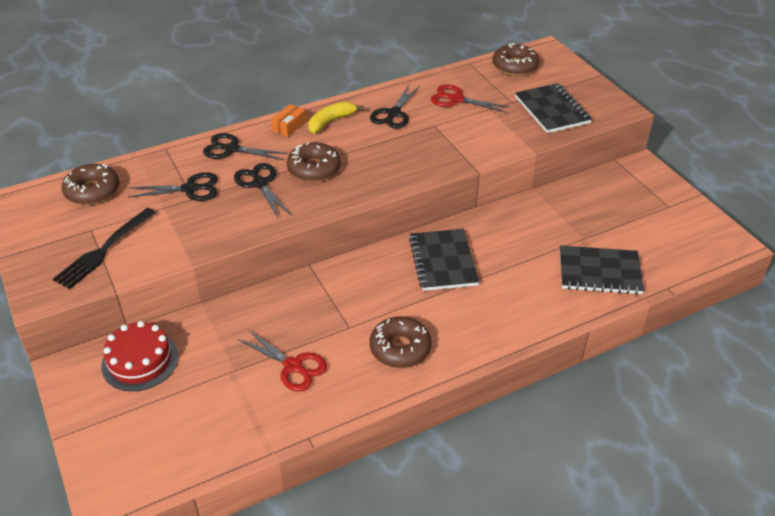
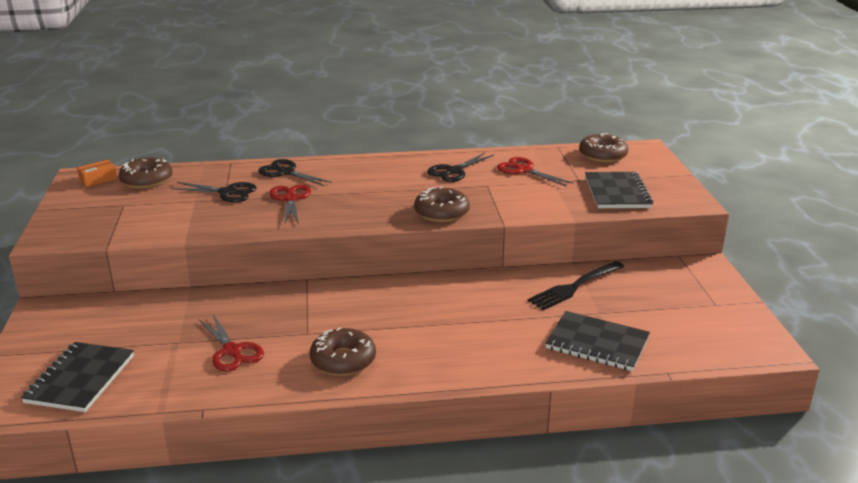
camera: 20 degrees right, 15 degrees down
black fork [53,208,156,289] -> black fork moved to [527,261,624,310]
red cake [101,321,178,391] -> none
black scissors [234,163,291,218] -> red scissors [269,184,311,225]
orange box [271,104,306,137] -> orange box moved to [77,160,117,187]
brown donut [287,142,341,182] -> brown donut moved to [414,187,470,222]
yellow banana [308,101,364,133] -> none
black notebook [409,229,480,291] -> black notebook moved to [21,342,134,412]

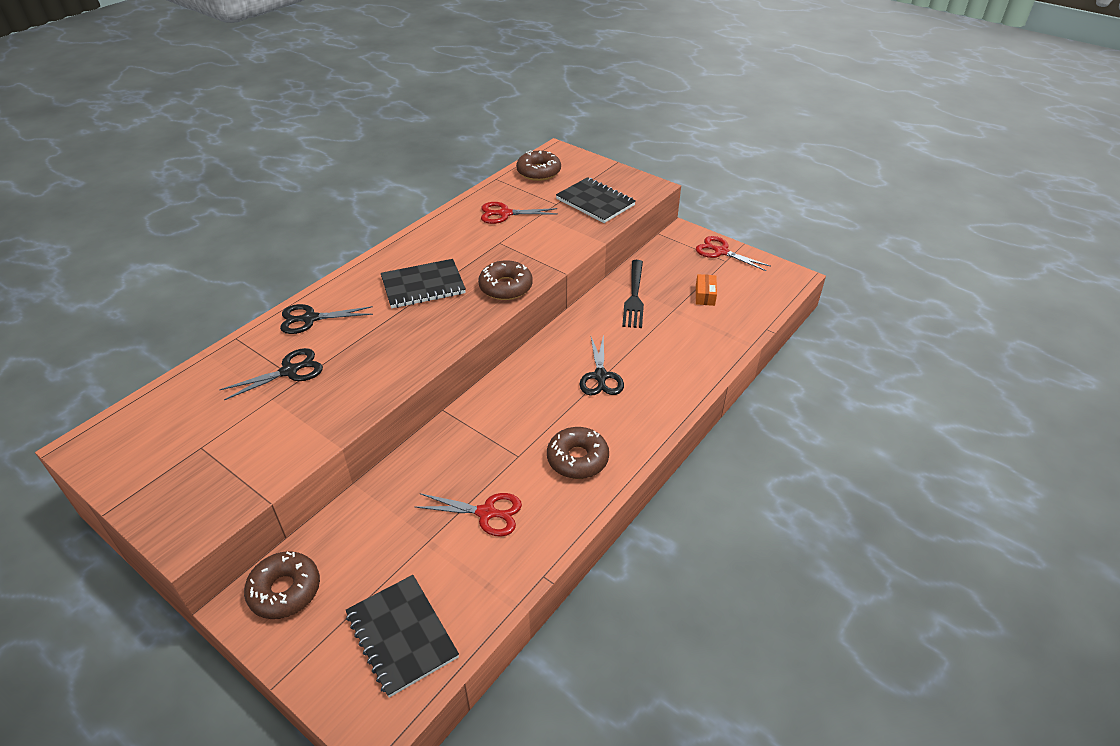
camera: 45 degrees left, 15 degrees up
orange box [77,160,117,187] -> orange box moved to [696,274,717,306]
brown donut [119,158,172,189] -> brown donut moved to [244,551,320,619]
red scissors [269,184,311,225] -> red scissors moved to [696,236,770,271]
black scissors [427,153,494,182] -> black scissors moved to [579,334,624,395]
black notebook [545,311,650,371] -> black notebook moved to [381,259,466,308]

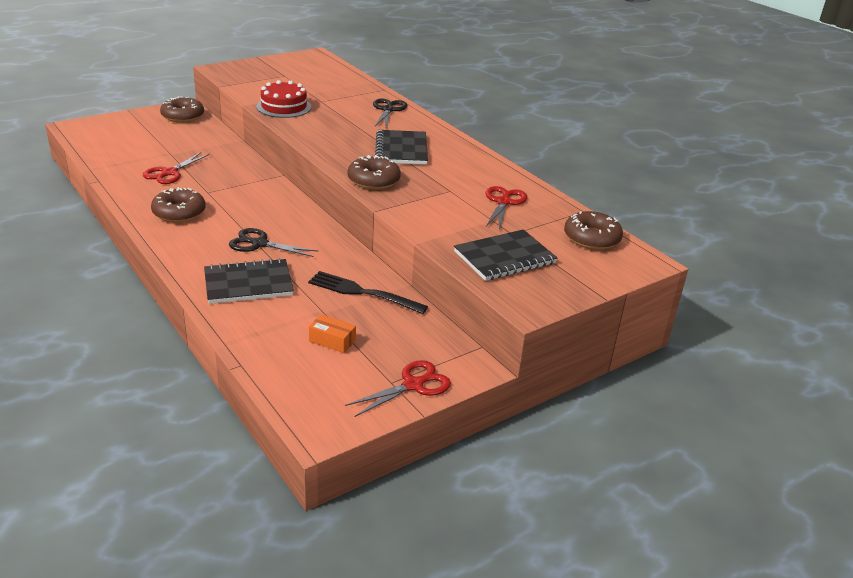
camera: 105 degrees right, 10 degrees down
black scissors [219,348,323,400] -> none
black notebook [345,575,459,698] -> black notebook moved to [204,258,294,304]
none -> red cake [256,80,312,118]

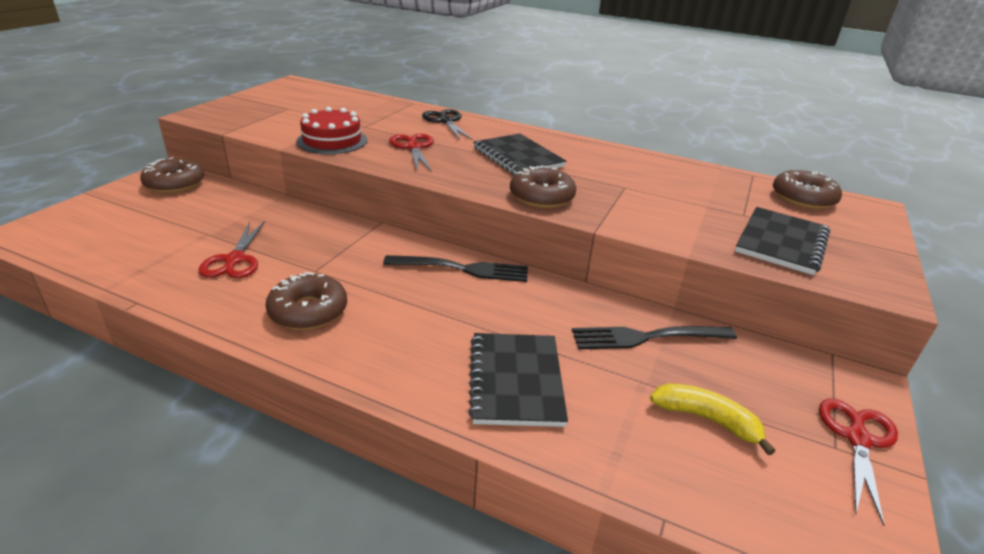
camera: 30 degrees left, 0 degrees up
black notebook [204,258,294,304] -> black notebook turned 45 degrees counterclockwise [469,333,568,427]
black scissors [229,228,319,257] -> none
orange box [309,314,356,353] -> yellow banana [650,383,775,455]
red scissors [486,186,527,230] -> red scissors moved to [389,133,434,172]
none -> black fork [383,255,528,282]

